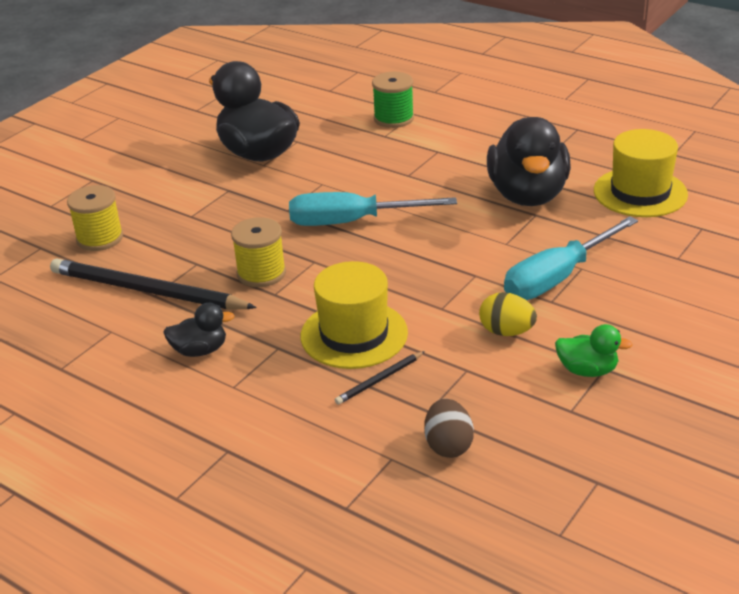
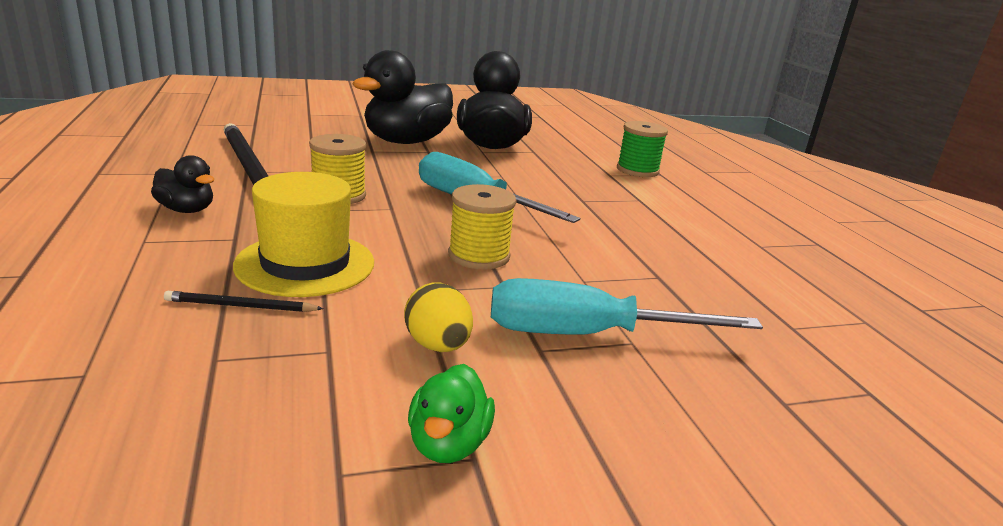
camera: 35 degrees right, 10 degrees down
yellow spool [67,185,123,251] -> yellow spool moved to [448,184,516,270]
brown egg [424,399,474,458] -> none
black duck [487,117,571,206] -> black duck moved to [352,50,453,144]
green duck [555,324,632,377] -> green duck turned 45 degrees clockwise [408,364,495,463]
yellow hat [594,129,688,217] -> none

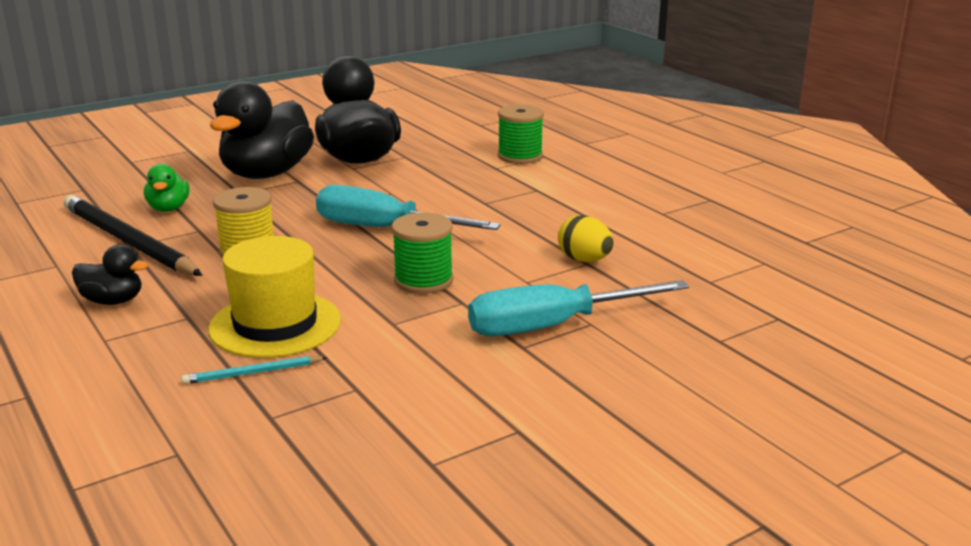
camera: 15 degrees left, 0 degrees up
black pencil [164,291,324,312] -> turquoise pencil [181,356,328,384]
yellow egg [404,282,473,352] -> yellow egg moved to [558,215,614,262]
green duck [408,364,495,463] -> green duck moved to [144,164,189,212]
yellow spool [448,184,516,270] -> green spool [392,212,454,294]

